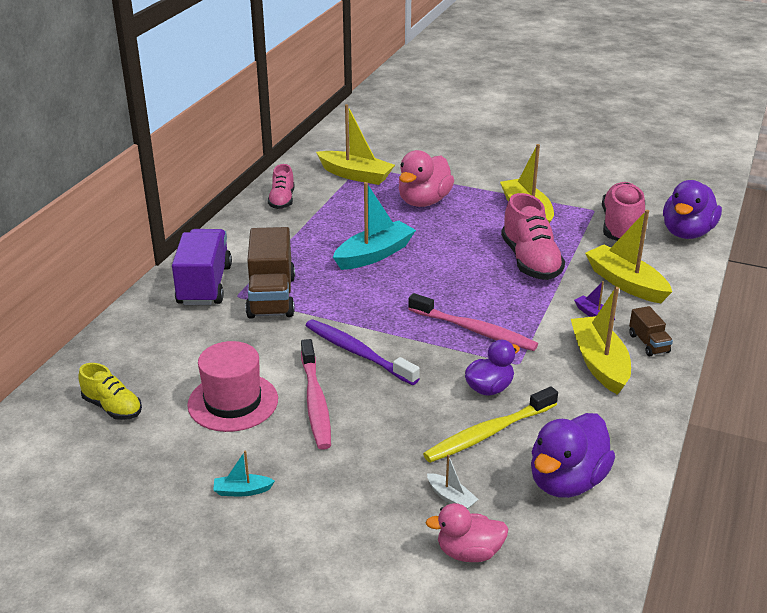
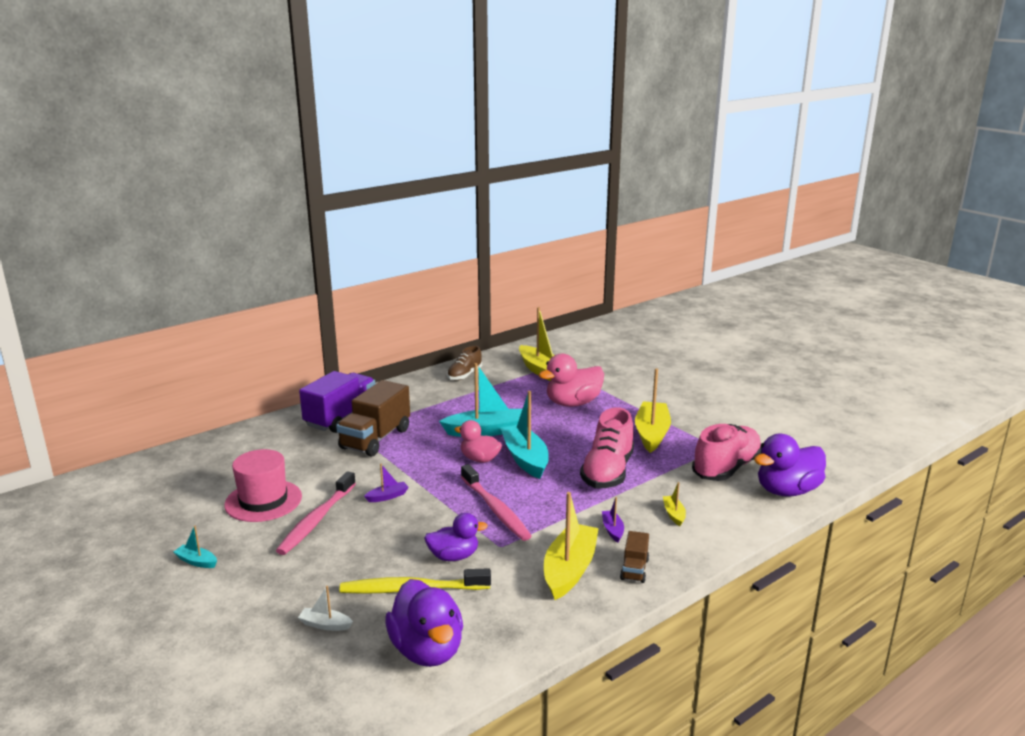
camera: 30 degrees right, 10 degrees down
yellow shoe [78,363,142,420] -> none
pink shoe [268,164,294,209] -> brown shoe [447,346,482,381]
purple toothbrush [305,319,420,385] -> purple boat [364,464,409,502]
pink duck [426,503,509,562] -> pink duck moved to [454,420,502,463]
white boat [427,454,478,509] -> white boat turned 120 degrees clockwise [298,586,353,631]
purple duck [531,413,615,498] -> purple duck turned 90 degrees counterclockwise [385,579,463,667]
yellow boat [585,210,672,303] -> yellow boat [663,482,686,526], size x0.46
none -> turquoise boat [500,391,549,479]

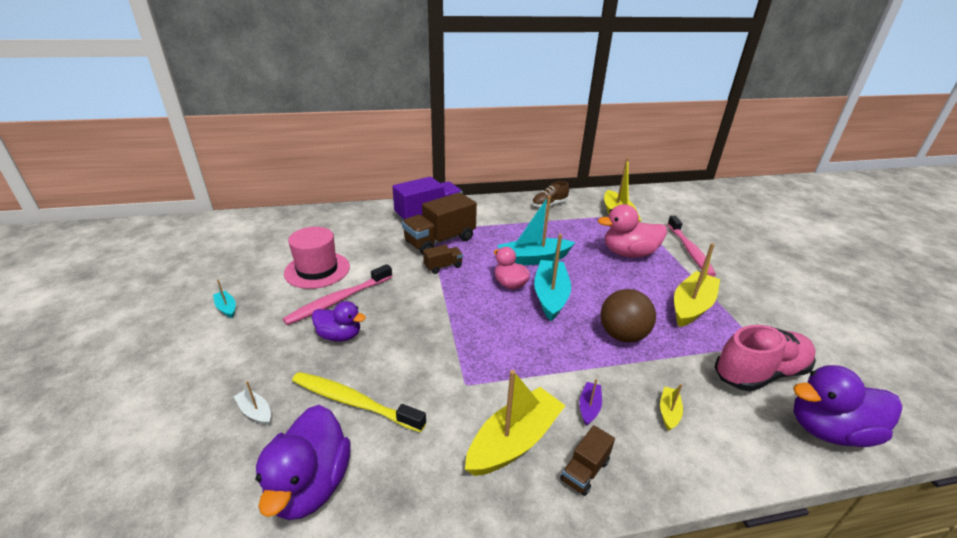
camera: 25 degrees right, 10 degrees up
purple boat [364,464,409,502] -> none
purple duck [424,513,488,561] -> purple duck moved to [312,301,366,342]
turquoise boat [439,363,522,437] -> turquoise boat turned 150 degrees clockwise [497,195,575,265]
pink toothbrush [461,464,532,541] -> pink toothbrush moved to [668,216,716,277]
pink shoe [580,407,634,488] -> brown ball [600,289,656,343]
none -> brown truck [423,245,463,274]

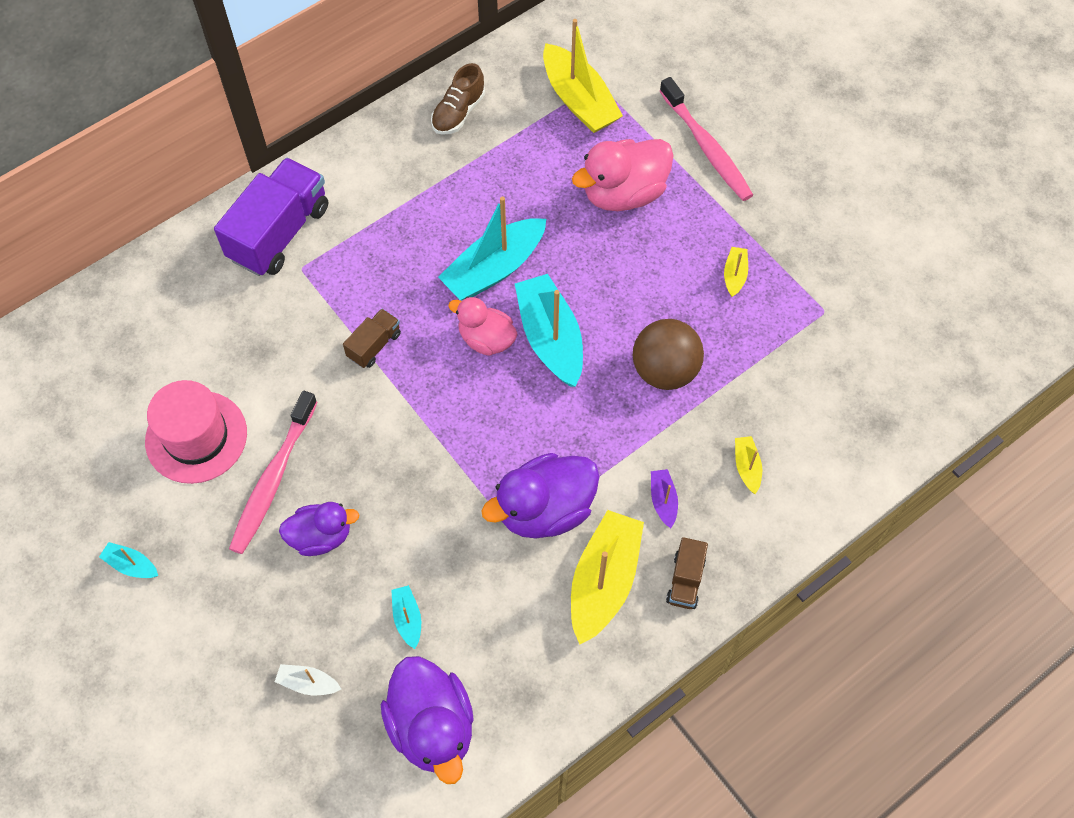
camera: 25 degrees left, 30 degrees up
yellow toothbrush [292,372,426,432] -> turquoise boat [391,585,421,649]
brown truck [402,192,477,255] -> none
yellow boat [674,243,720,327] -> yellow boat [724,247,748,297], size x0.46
pink shoe [715,325,816,391] -> none
purple duck [793,365,902,447] -> purple duck moved to [481,453,600,538]

